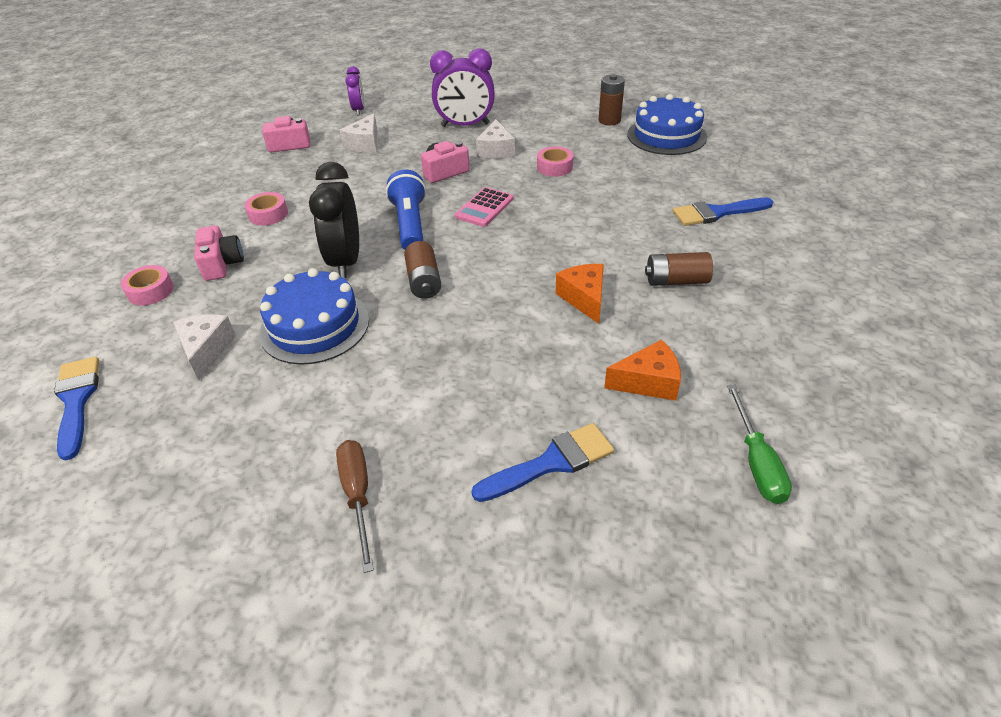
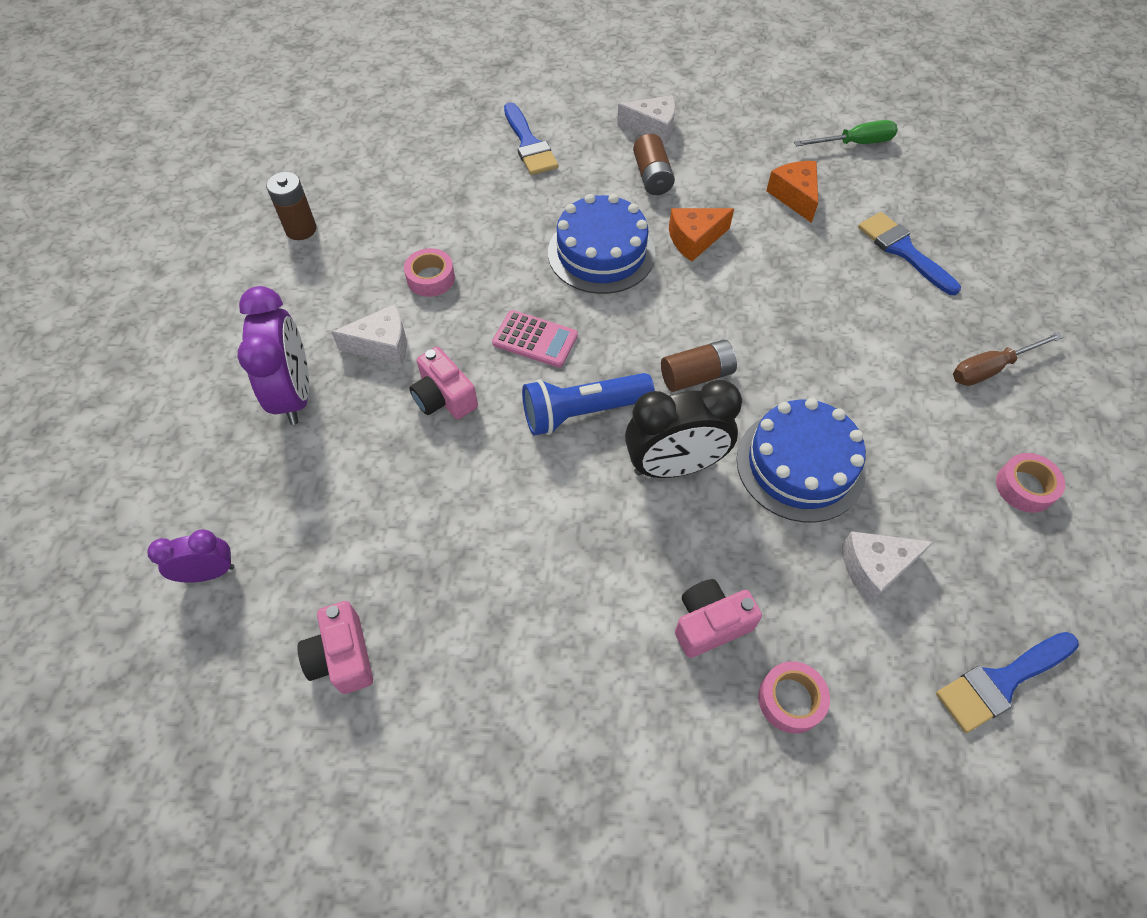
camera: 100 degrees left, 15 degrees up
pink tape [245,192,288,226] -> pink tape moved to [996,453,1065,513]
white cheese [340,114,378,152] -> white cheese moved to [617,95,675,145]
blue cake [627,94,707,155] -> blue cake moved to [548,194,655,294]

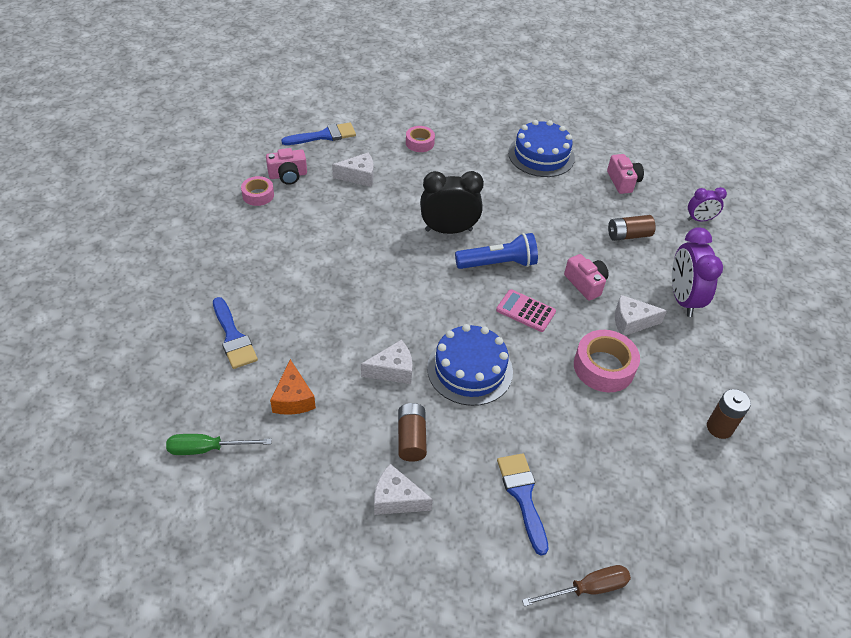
camera: 175 degrees left, 10 degrees down
pink tape [404,248,455,297] -> pink tape [574,330,640,392], size x1.65
brown battery [661,340,737,392] -> brown battery moved to [608,215,656,241]
orange cheese [669,208,734,262] -> white cheese [361,340,412,384]
pink camera [675,579,762,658] -> pink camera moved to [266,148,307,185]
blue cake [736,398,866,523] -> blue cake moved to [508,120,575,177]
brown screwdriver [953,332,1063,386] -> brown screwdriver moved to [522,565,631,606]

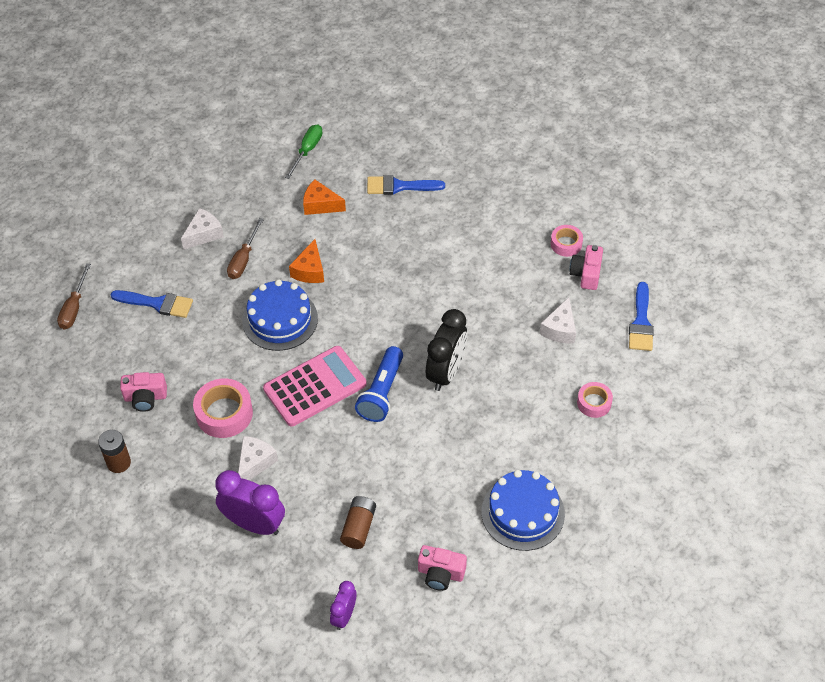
camera: 120 degrees right, 5 degrees up
white cheese [361,340,412,384] -> orange cheese [289,239,324,283]
brown battery [398,403,427,462] -> brown screwdriver [227,218,264,279]
pink calculator [496,289,556,332] -> pink calculator [263,346,367,427], size x1.77
pink camera [564,254,609,301] -> pink camera moved to [120,372,167,412]

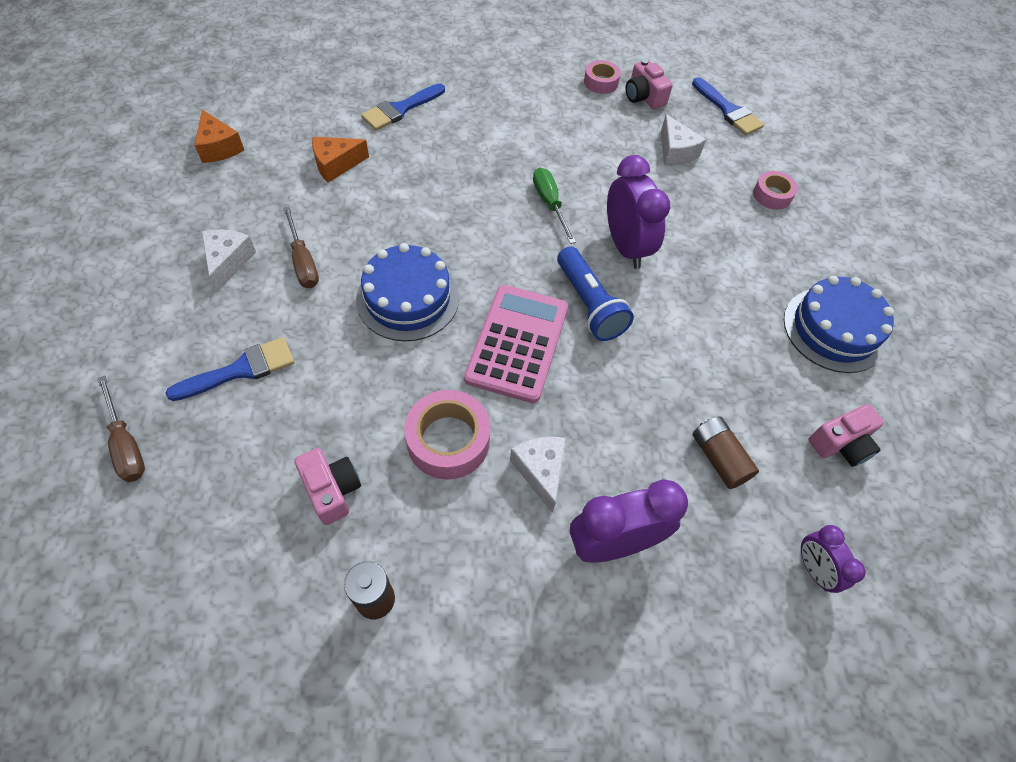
camera: 45 degrees left, 5 degrees up
pink camera [120,372,167,412] -> pink camera turned 75 degrees counterclockwise [294,448,361,525]
green screwdriver [285,124,323,179] -> green screwdriver moved to [533,167,576,244]
orange cheese [289,239,324,283] -> orange cheese moved to [195,110,244,163]
black clock [426,309,467,391] -> purple clock [607,155,670,269]

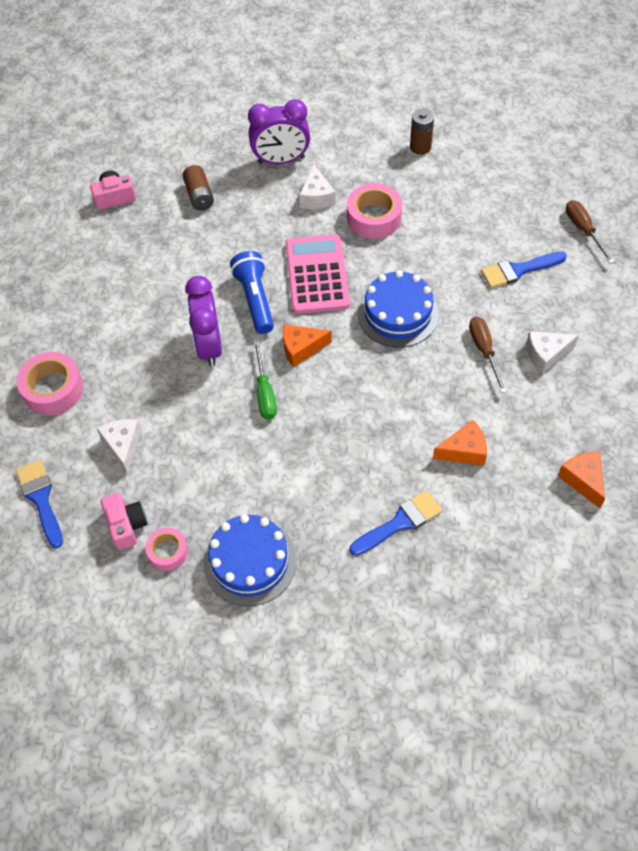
camera: 165 degrees left, 0 degrees up
white cheese [201,230,256,292] -> white cheese turned 60 degrees clockwise [526,331,579,374]
pink camera [294,448,361,525] -> none
pink calculator [464,285,568,403] -> pink calculator turned 150 degrees clockwise [285,234,350,314]
pink tape [753,171,798,210] -> pink tape [17,352,83,415], size x1.65
blue cake [784,276,894,373] -> blue cake moved to [203,514,297,606]
purple clock [801,525,866,593] -> none
none -> orange cheese [283,324,332,367]

